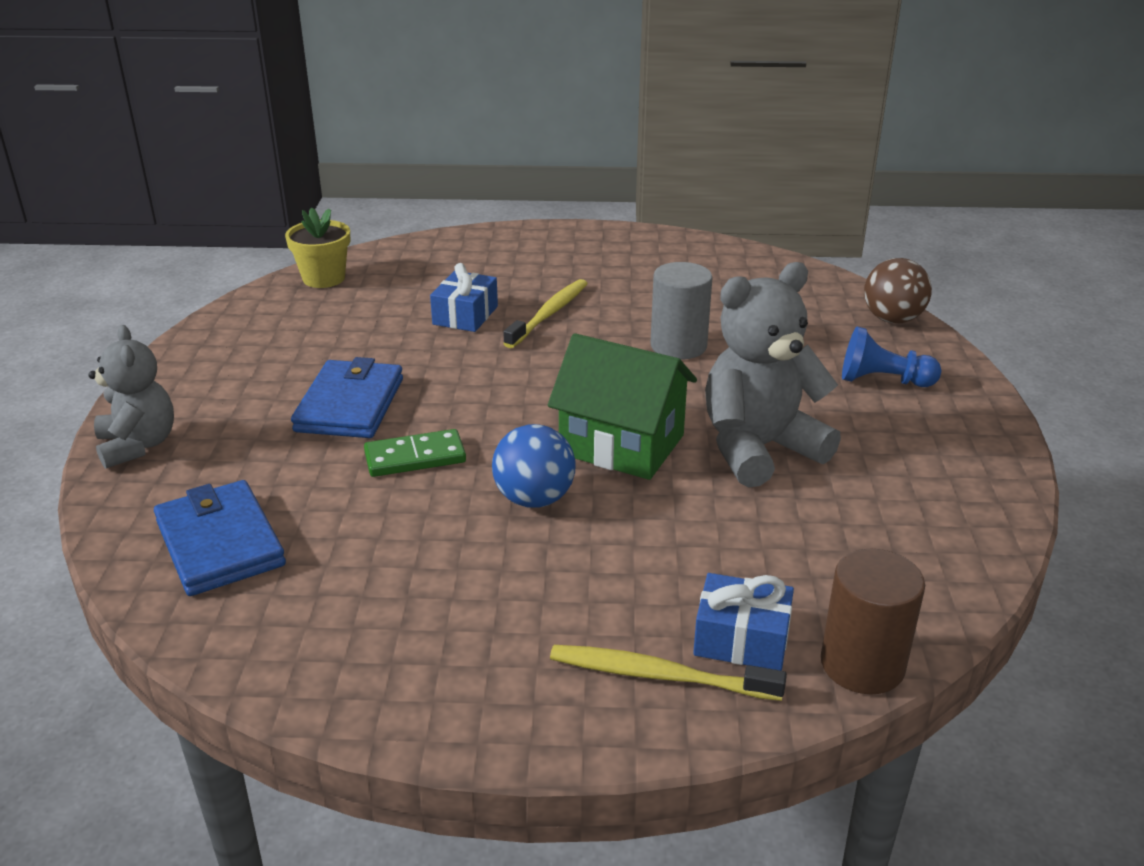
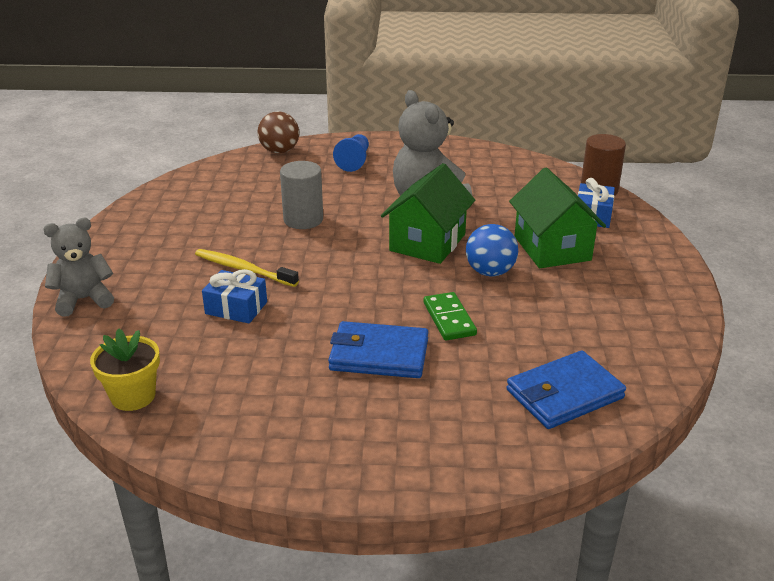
camera: 90 degrees left, 0 degrees up
grey teddy bear [88,325,174,469] -> grey teddy bear moved to [43,218,114,317]
yellow toothbrush [550,645,787,701] -> none
none -> green house [509,167,606,268]

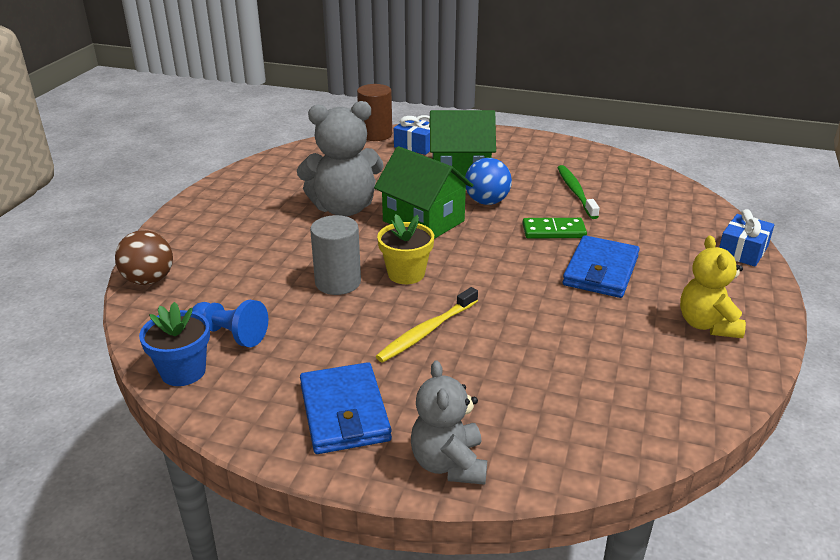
camera: 75 degrees left, 0 degrees up
yellow flower pot [90,328,160,411] -> yellow flower pot moved to [377,214,434,284]
blue gift [202,269,267,324] -> blue gift moved to [719,209,774,267]
blue pawn [333,134,369,172] -> blue pawn moved to [192,300,268,347]
blue wallet [507,350,626,429] -> blue wallet moved to [300,362,392,454]
none -> blue flower pot [139,302,210,386]
none -> green toothbrush [557,165,600,219]
none -> yellow teddy bear [680,236,746,338]

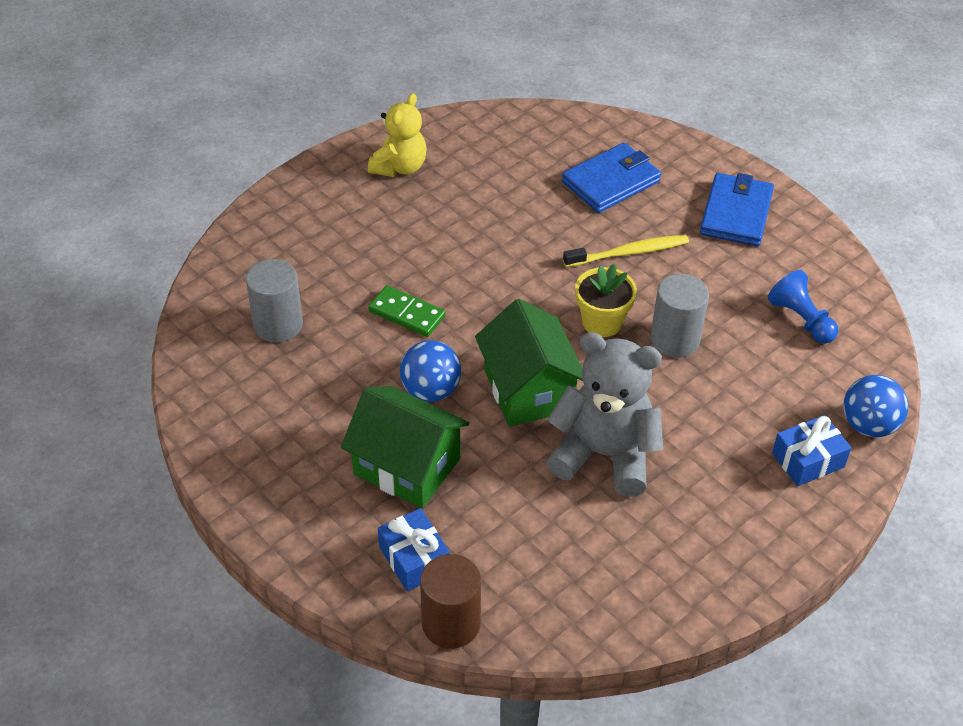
camera: 150 degrees left, 15 degrees up
brown ball [115,230,173,285] -> blue ball [843,375,908,437]
blue flower pot [139,302,210,386] -> none
grey teddy bear [411,360,487,485] -> none
green toothbrush [557,165,600,219] -> none
blue wallet [563,235,640,298] -> blue wallet moved to [562,142,661,213]
blue gift [719,209,774,267] -> blue gift moved to [772,415,851,486]
none -> grey cylinder [246,259,303,343]

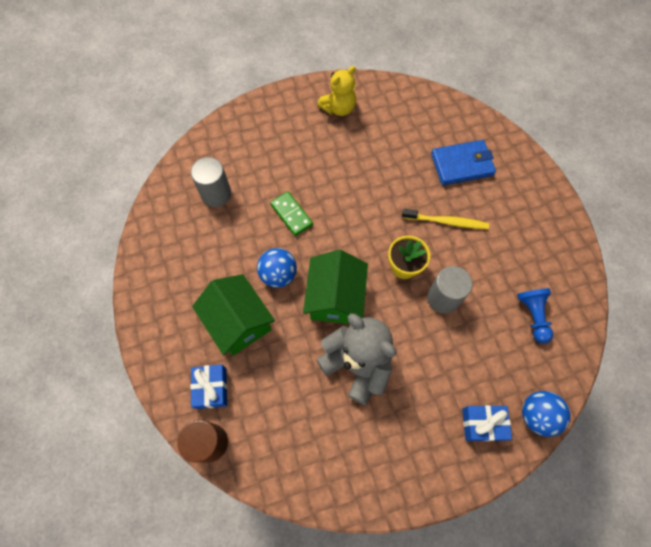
camera: 25 degrees right, 20 degrees up
blue wallet [700,173,774,246] -> none

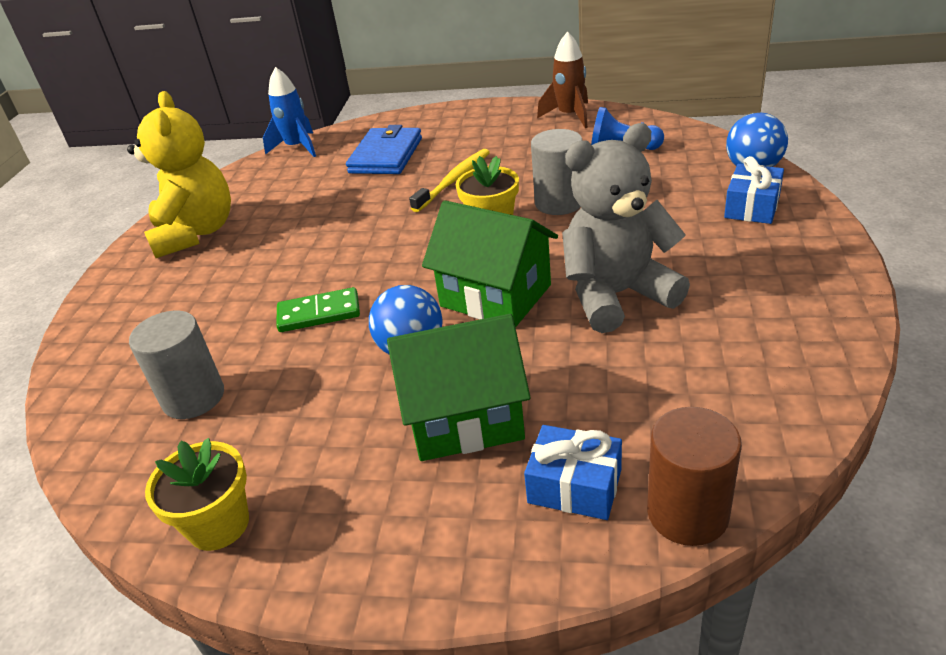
camera: 60 degrees left, 30 degrees down
yellow teddy bear [317,66,356,116] -> yellow teddy bear [127,91,231,258], size x1.54
none -> yellow flower pot [145,438,249,551]
none -> blue rocket [263,67,316,157]
none -> brown rocket [537,32,588,128]

